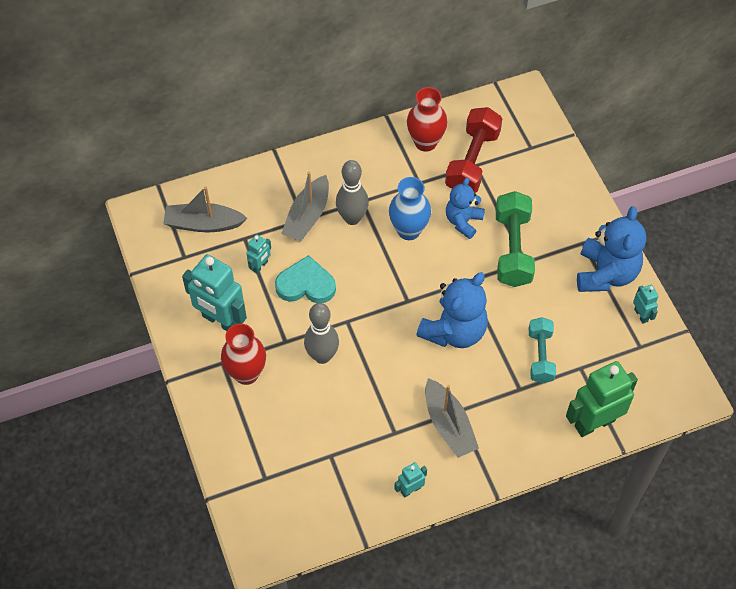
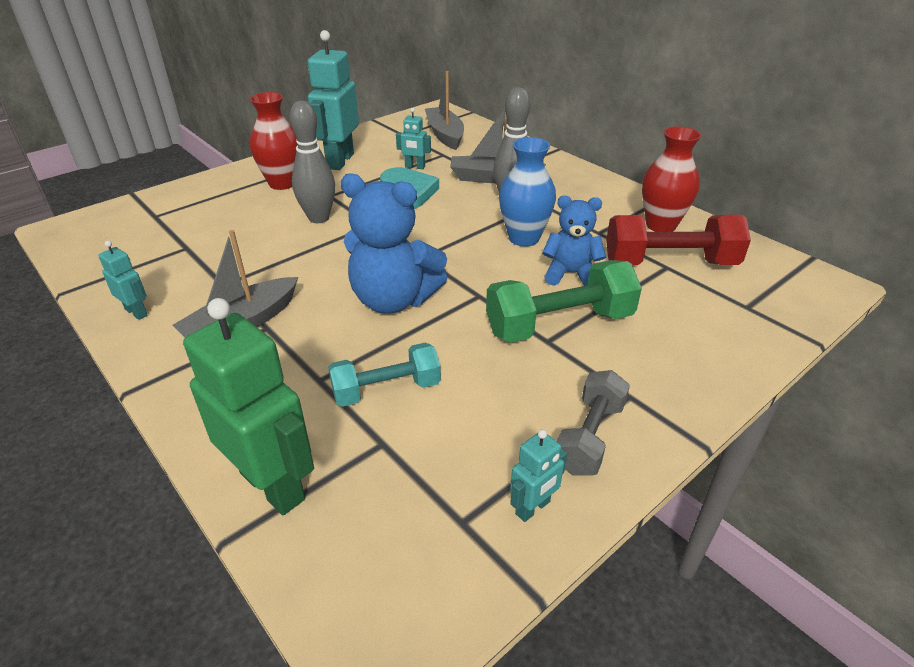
camera: 70 degrees right, 20 degrees down
blue teddy bear [577,206,646,292] -> grey dumbbell [557,370,630,476]

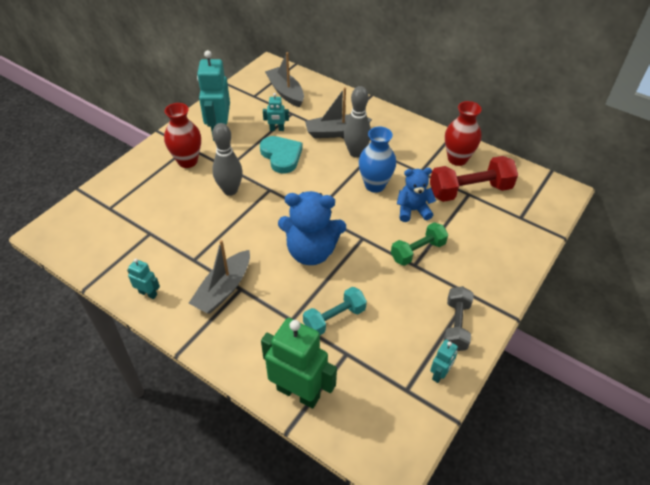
camera: 15 degrees left, 10 degrees up
green dumbbell [486,260,642,343] -> green dumbbell [391,222,448,266], size x0.65

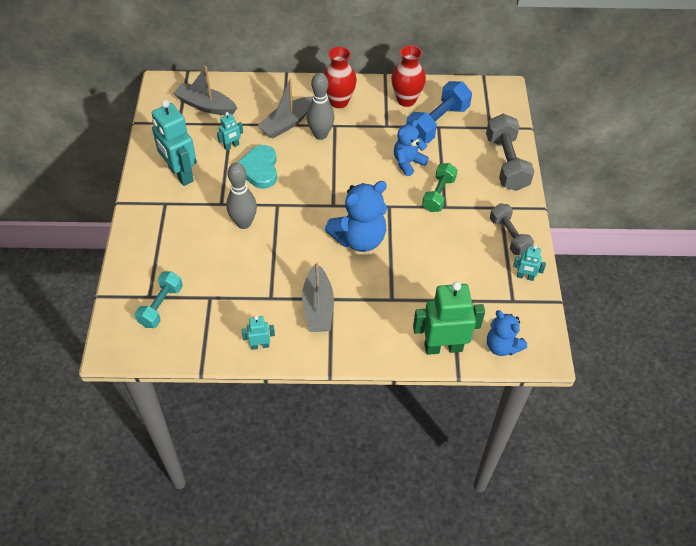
camera: 35 degrees left, 5 degrees up
red vase [164,103,201,168] -> red vase moved to [323,47,357,108]
turquoise heart [260,136,303,173] -> turquoise heart turned 120 degrees counterclockwise [237,145,277,189]
turquoise dumbbell [303,287,367,335] -> turquoise dumbbell moved to [135,271,183,328]
blue vase [359,127,396,193] -> none
red dumbbell [430,156,518,202] -> blue dumbbell [406,81,472,143]
turquoise robot [430,340,458,383] -> turquoise robot turned 105 degrees clockwise [513,245,546,281]
none -> grey dumbbell [486,114,534,191]
none -> blue teddy bear [487,310,527,356]

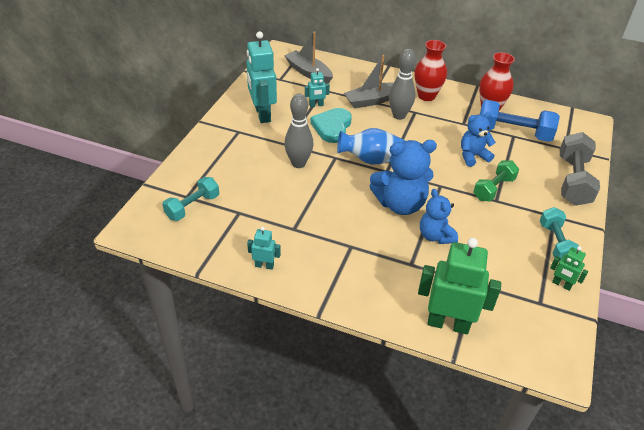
camera: 20 degrees right, 10 degrees down
grey boat [302,262,334,332] -> none
blue dumbbell [406,81,472,143] -> blue dumbbell turned 45 degrees clockwise [480,99,560,142]
blue teddy bear [487,310,527,356] -> blue teddy bear moved to [420,189,458,244]
grey dumbbell [490,203,534,255] -> turquoise dumbbell [540,207,581,261]
turquoise robot [513,245,546,281] -> green robot [550,246,588,291]
none -> blue vase [337,128,405,164]

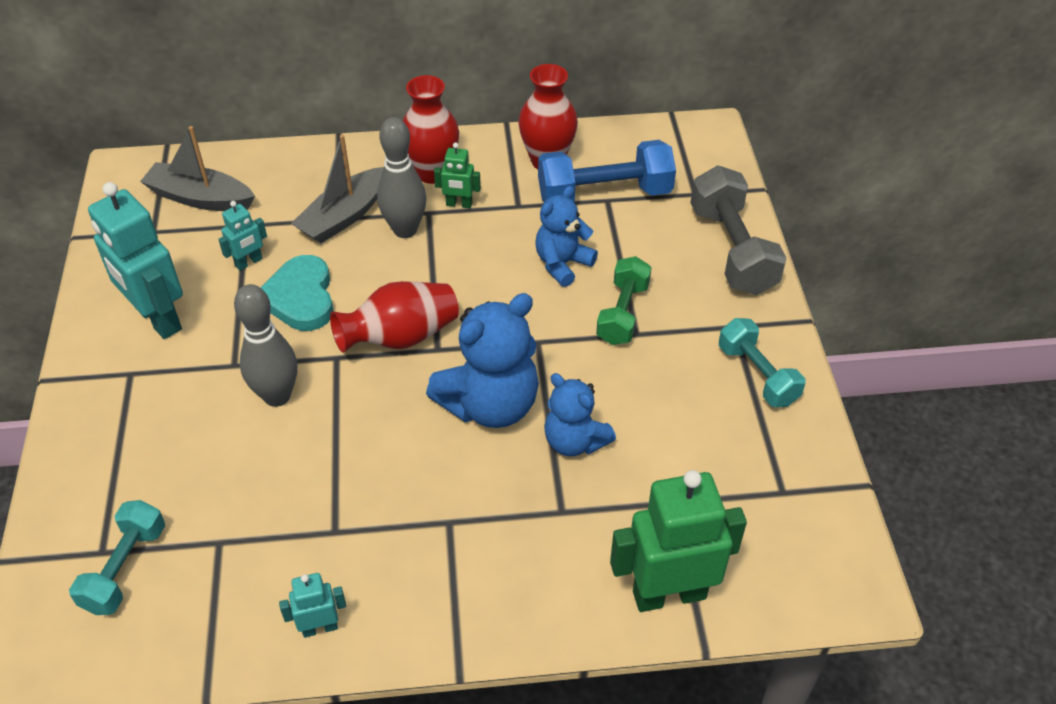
camera: 25 degrees left, 5 degrees up
blue vase [337,128,405,164] -> red vase [330,281,459,353]
green robot [550,246,588,291] -> green robot moved to [434,142,481,208]

